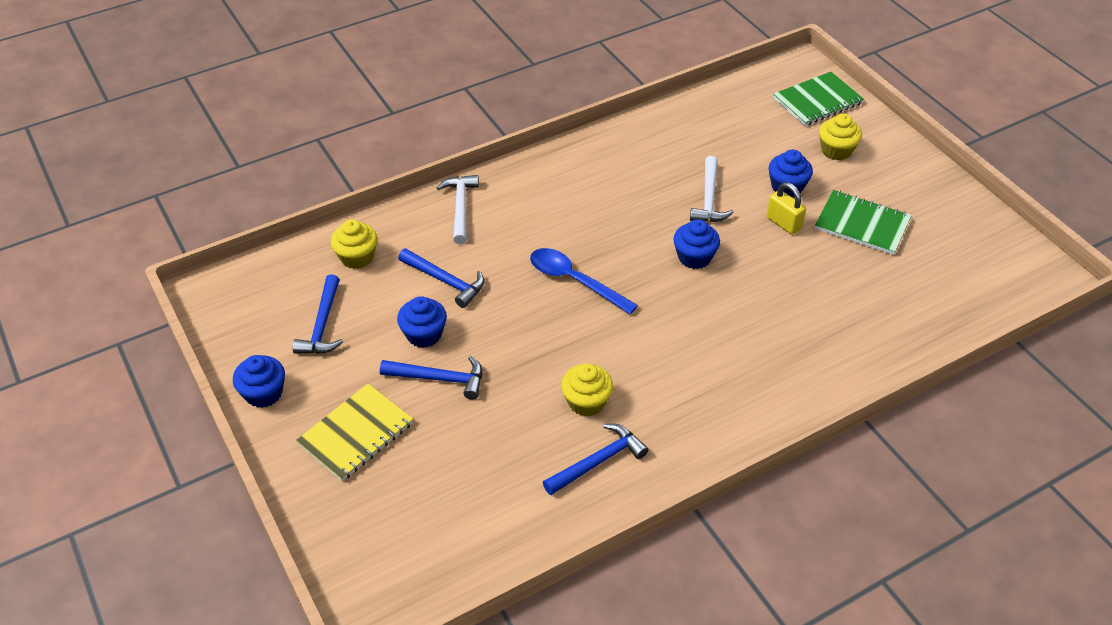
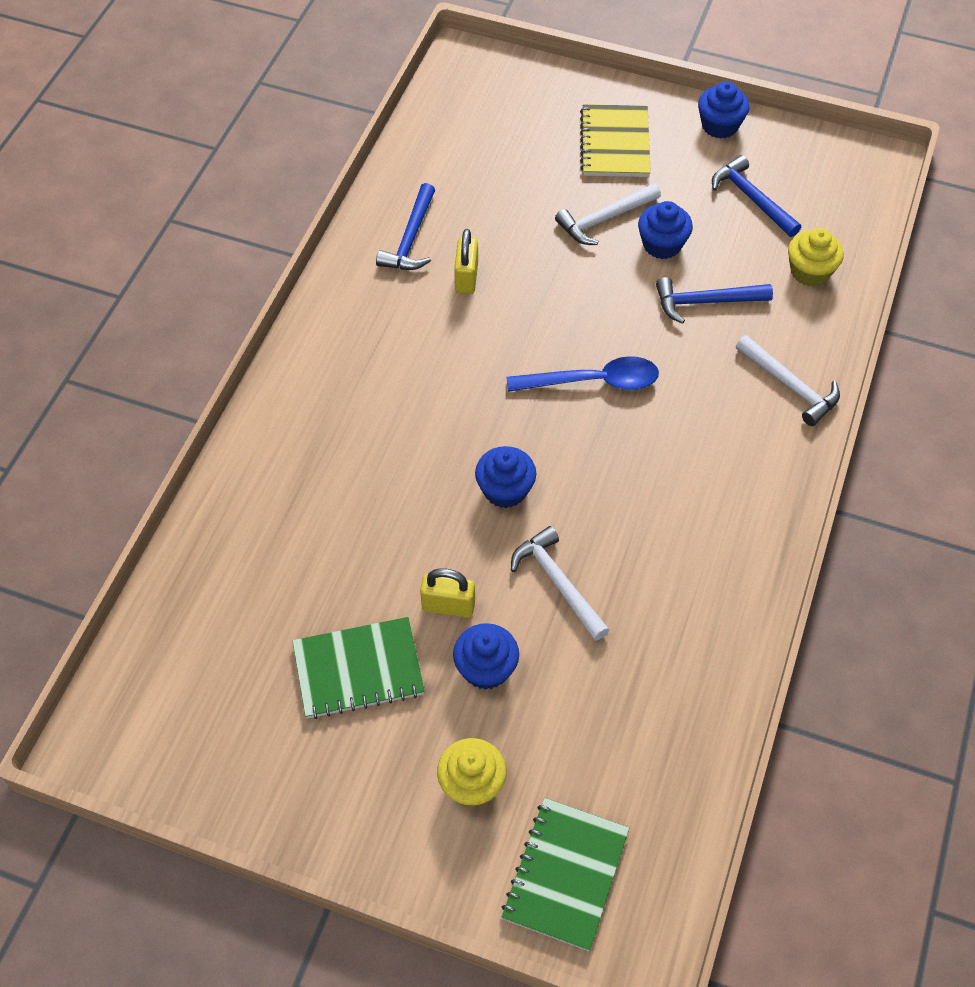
camera: 140 degrees right, 10 degrees up
blue hammer [380,356,483,400] -> white hammer [555,183,661,245]
yellow cupcake [561,364,613,416] -> yellow padlock [454,229,478,294]

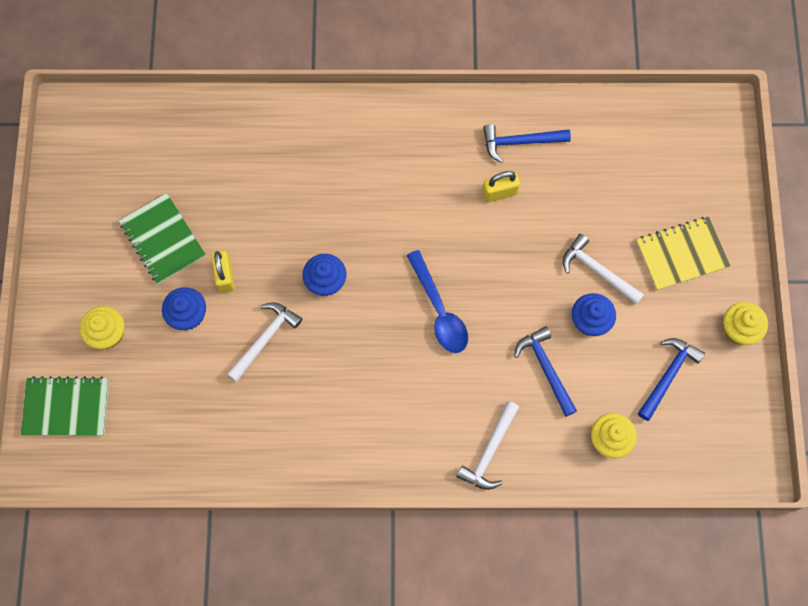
camera: 70 degrees right, 15 degrees up
blue cupcake [698,81,749,139] -> yellow cupcake [723,302,768,345]

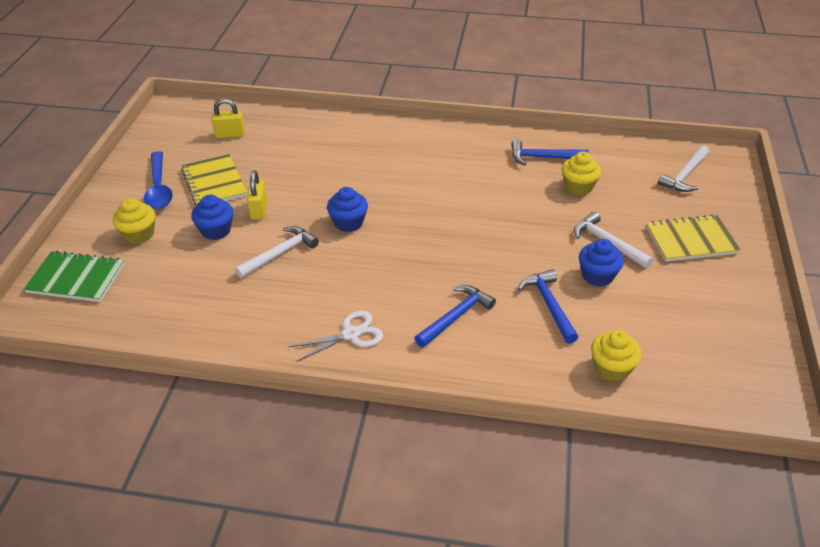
camera: 10 degrees right, 30 degrees down
green notebook [119,193,206,284] -> yellow notebook [181,154,247,206]
blue spoon [406,250,468,353] -> blue spoon moved to [144,151,173,209]
white hammer [456,401,519,490] -> white hammer moved to [658,145,709,192]
yellow padlock [482,171,520,203] -> yellow padlock moved to [212,98,245,138]
blue hammer [638,338,705,421] -> blue hammer moved to [415,285,496,347]
yellow cupcake [723,302,768,345] -> yellow cupcake moved to [562,152,601,195]
none -> white scissors [289,311,383,362]

